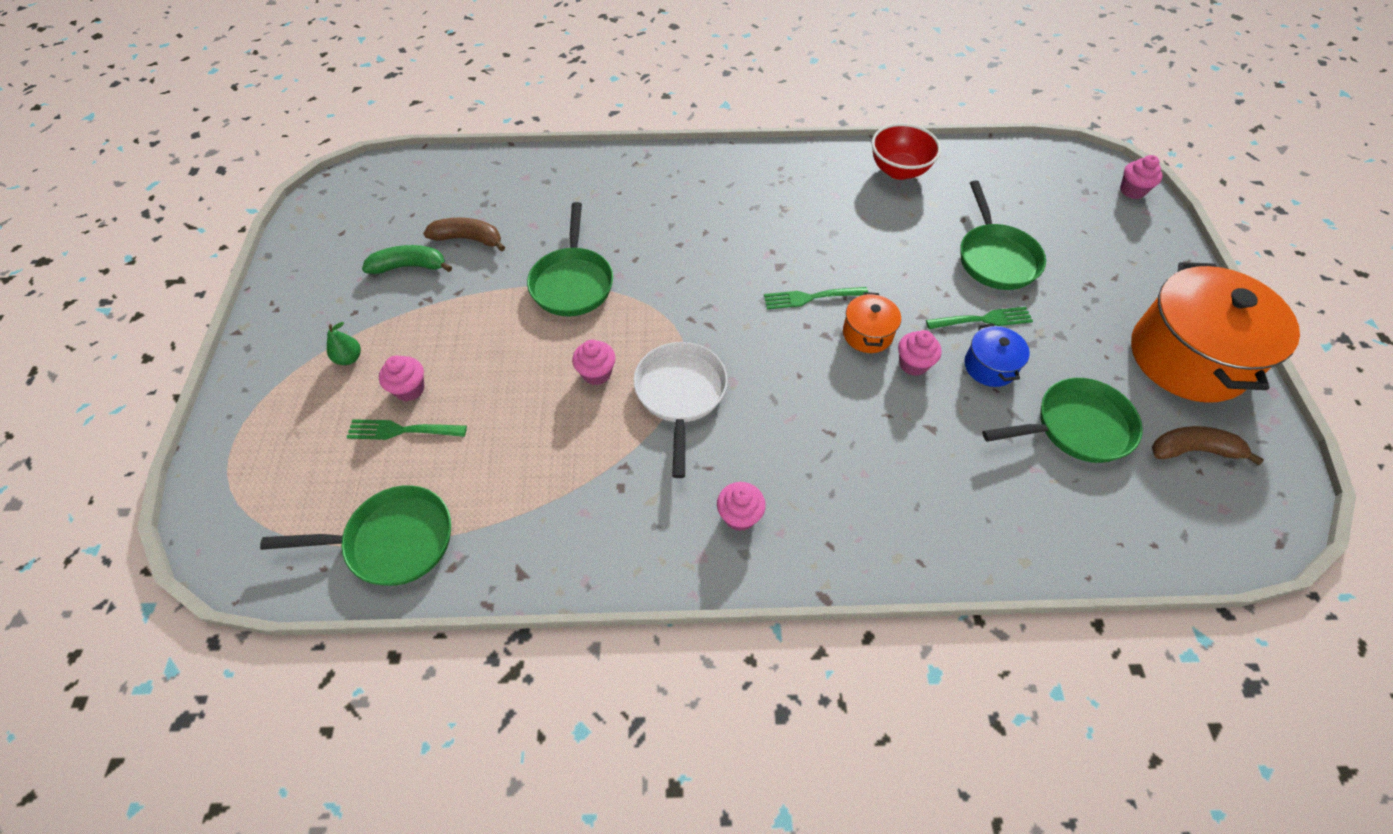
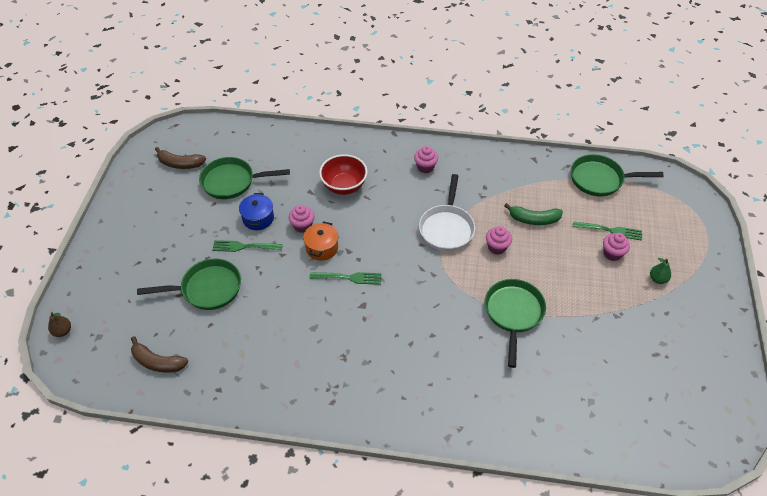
camera: 170 degrees left, 5 degrees down
green banana [362,245,452,274] -> green banana moved to [504,203,563,225]
brown banana [423,217,505,251] -> brown banana moved to [131,336,188,373]
red bowl [872,123,941,180] -> red bowl moved to [319,154,368,195]
green pan [960,180,1046,290] -> green pan turned 75 degrees clockwise [137,259,241,310]
pink cupcake [1120,155,1163,199] -> brown pear [48,312,71,337]
orange pot [1131,262,1300,403] -> none

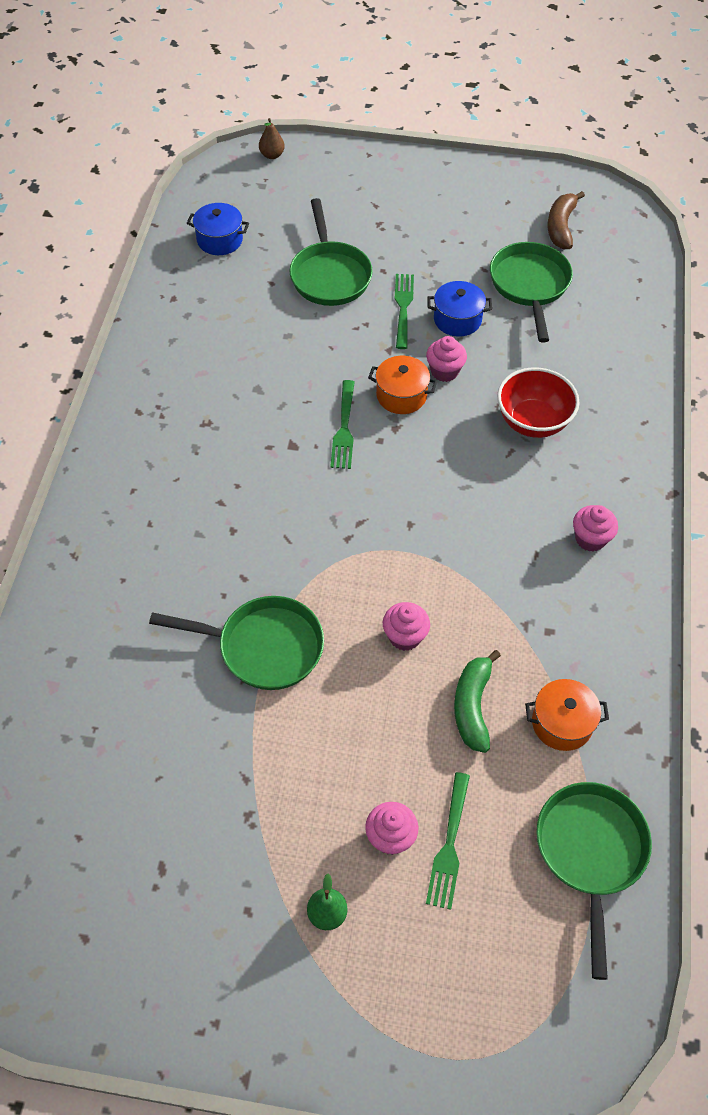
camera: 90 degrees right, 5 degrees up
brown banana [131,336,188,373] -> blue pot [187,203,249,255]
white pan [419,174,475,251] -> none
none -> orange pot [525,679,609,751]

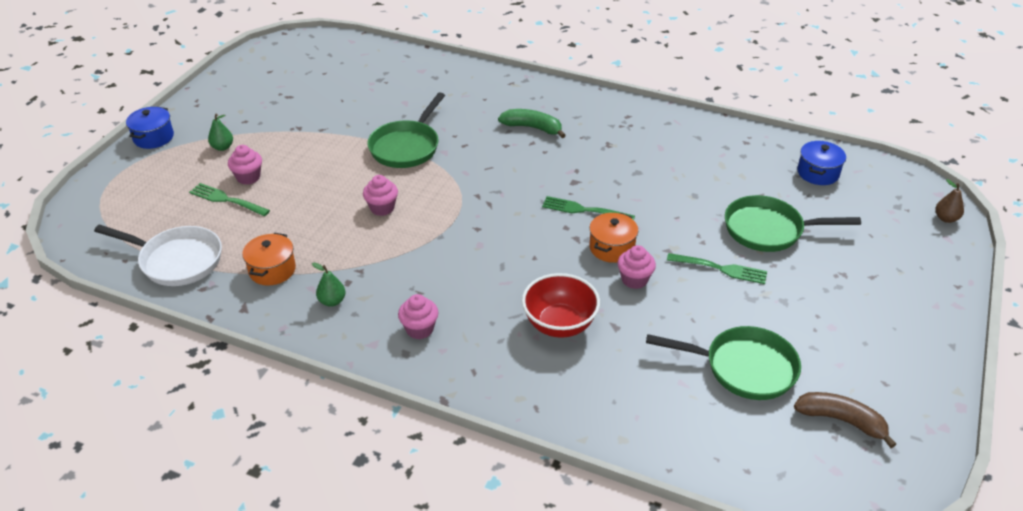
camera: 105 degrees right, 15 degrees down
blue pot [427,281,492,337] -> blue pot moved to [126,107,174,149]
green banana [454,650,501,753] -> green banana moved to [498,109,566,138]
green pan [536,782,652,980] -> white pan [94,224,222,286]
none -> green pear [312,263,346,307]

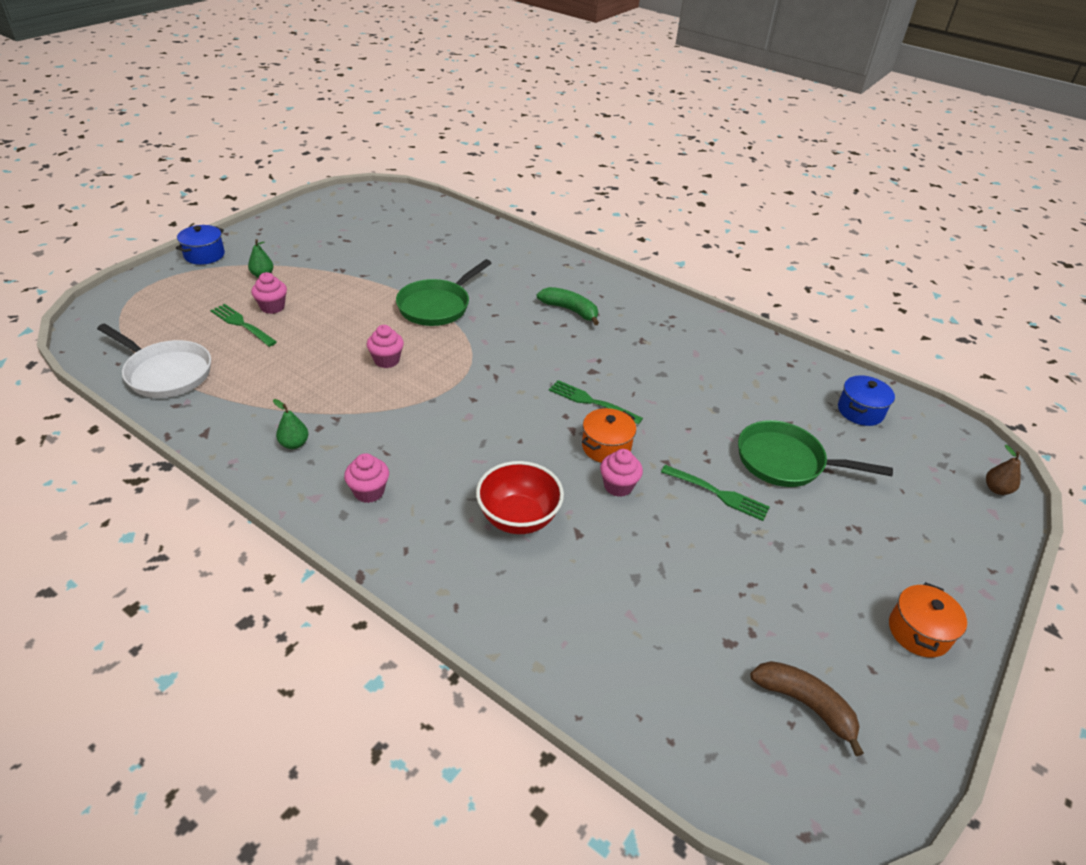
camera: 10 degrees right, 0 degrees up
orange pot [242,233,296,286] -> orange pot moved to [889,582,967,657]
green pan [646,326,801,400] -> none

